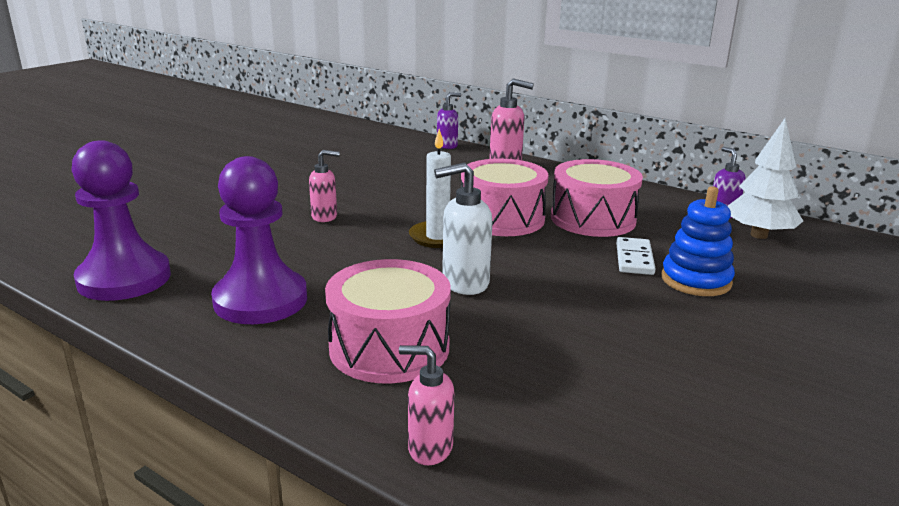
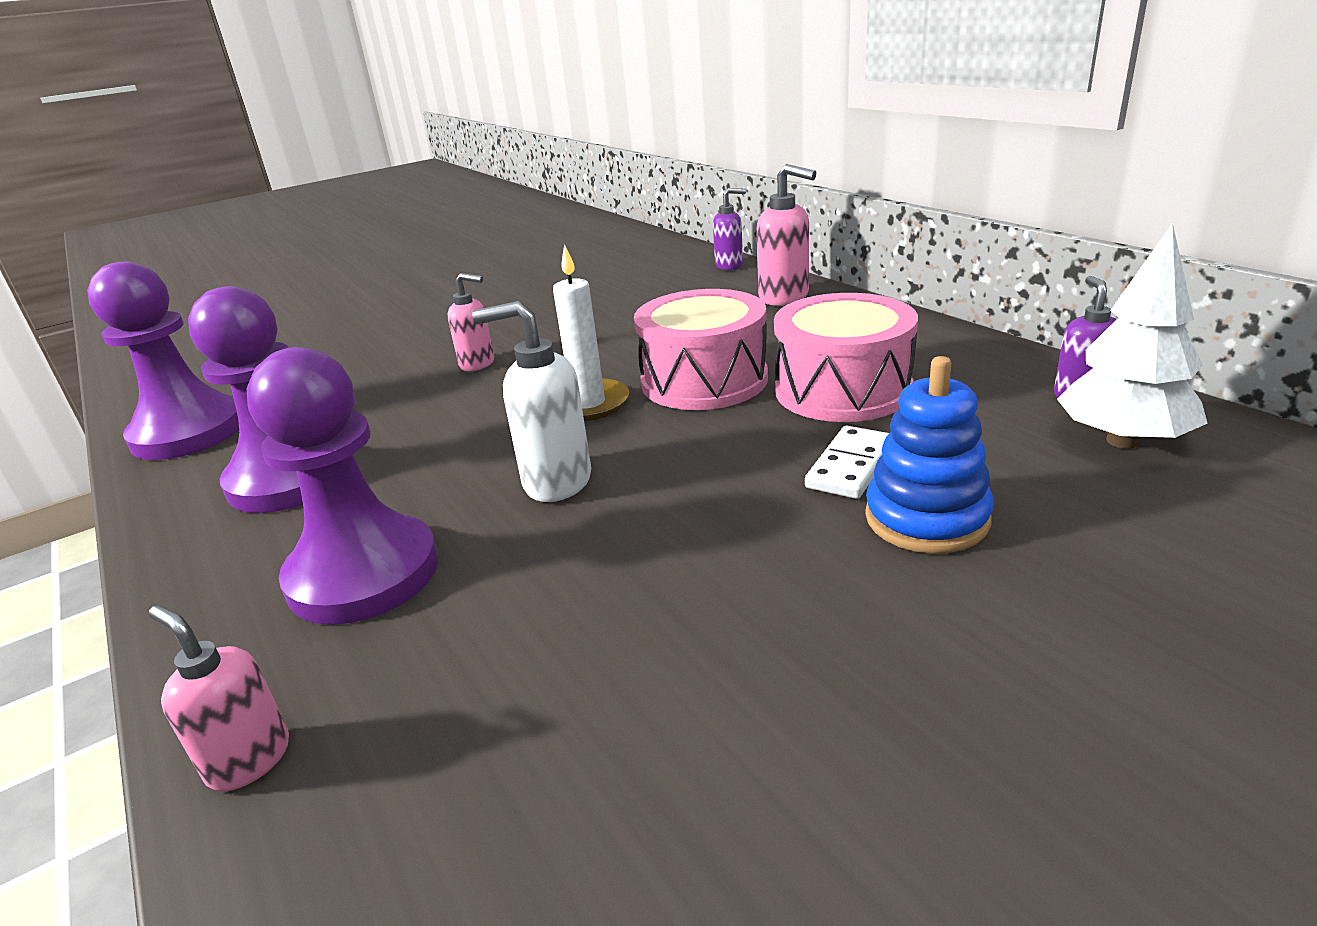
camera: 25 degrees right, 5 degrees up
pink drum [325,259,451,384] -> purple pawn [246,347,438,625]

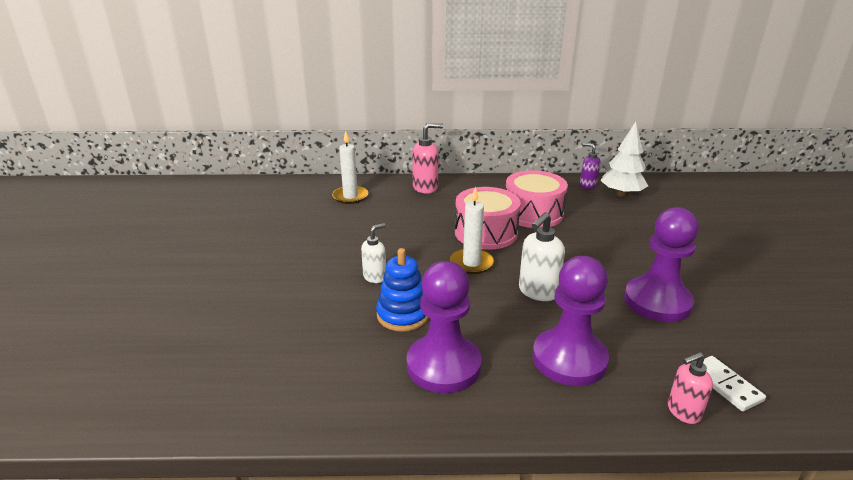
camera: 60 degrees left, 0 degrees up
purple pawn [87,261,239,460] -> purple pawn moved to [624,207,699,322]
pink soap dispenser [448,273,494,371] -> white soap dispenser [361,223,386,283]
purple soap dispenser [713,188,746,270] -> none
white domino [805,426,889,499] -> white domino moved to [703,356,766,412]
blue stacking toy [865,356,994,554] -> blue stacking toy moved to [376,248,429,332]
none -> white candle [332,131,368,204]

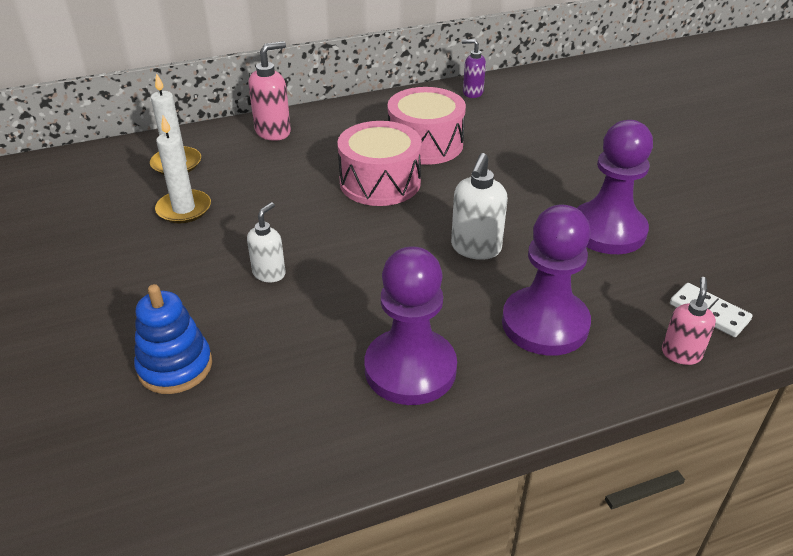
camera: 20 degrees left, 10 degrees up
blue stacking toy [376,248,429,332] -> blue stacking toy moved to [134,284,212,394]
white candle [450,186,494,274] -> white candle moved to [155,115,211,223]
white tree [601,122,648,197] -> none
pink soap dispenser [668,352,713,424] -> pink soap dispenser turned 150 degrees clockwise [662,277,716,365]

